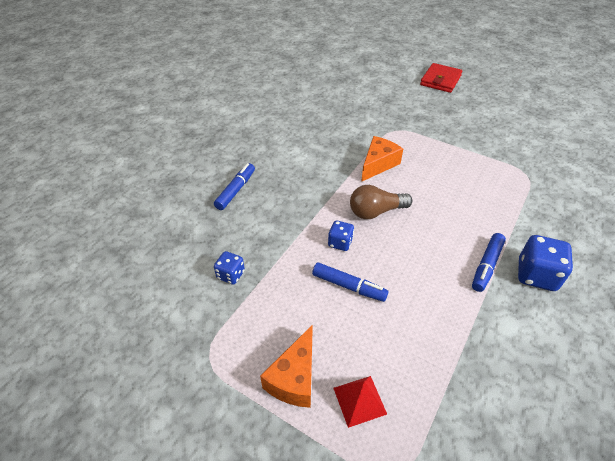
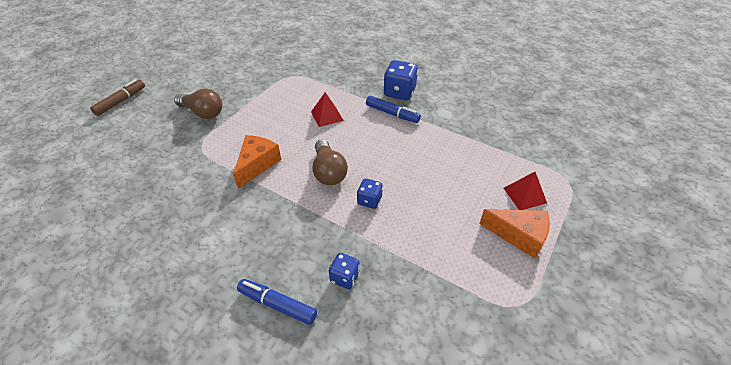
camera: 90 degrees left, 0 degrees up
blue dice [214,251,245,285] -> blue dice moved to [329,253,360,289]
blue marker [312,262,388,302] -> none
orange cheese [361,136,403,182] -> orange cheese turned 75 degrees clockwise [233,135,281,189]
red wallet [420,63,463,93] -> brown marker [90,79,145,116]
none -> brown light bulb [174,88,222,119]
none -> red pyramid [311,92,344,127]

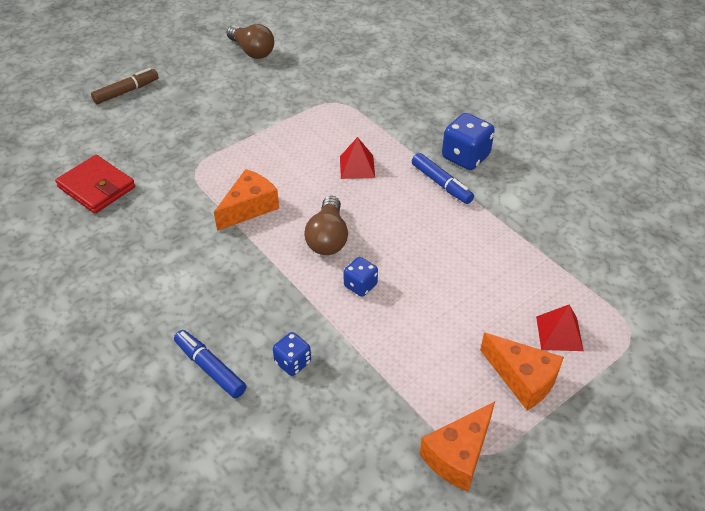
camera: 20 degrees right, 0 degrees up
brown light bulb [174,88,222,119] -> brown light bulb moved to [227,24,274,59]
none -> red wallet [55,155,135,214]
none -> orange cheese [420,402,495,492]

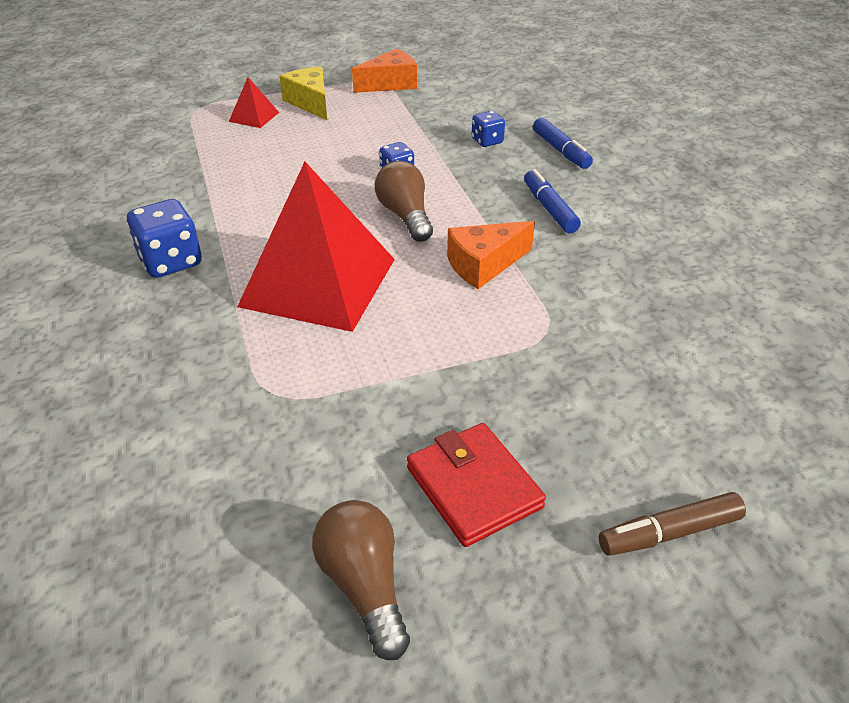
camera: 160 degrees left, 5 degrees down
red wallet [55,155,135,214] -> red wallet moved to [407,423,546,547]
brown light bulb [304,196,348,255] -> brown light bulb turned 45 degrees counterclockwise [375,161,433,242]
red pyramid [340,137,375,179] -> red pyramid [237,162,395,332], size x2.44
blue marker [412,153,474,204] -> blue marker moved to [524,169,581,233]
orange cheese [480,333,564,411] -> yellow cheese [280,66,327,120]

